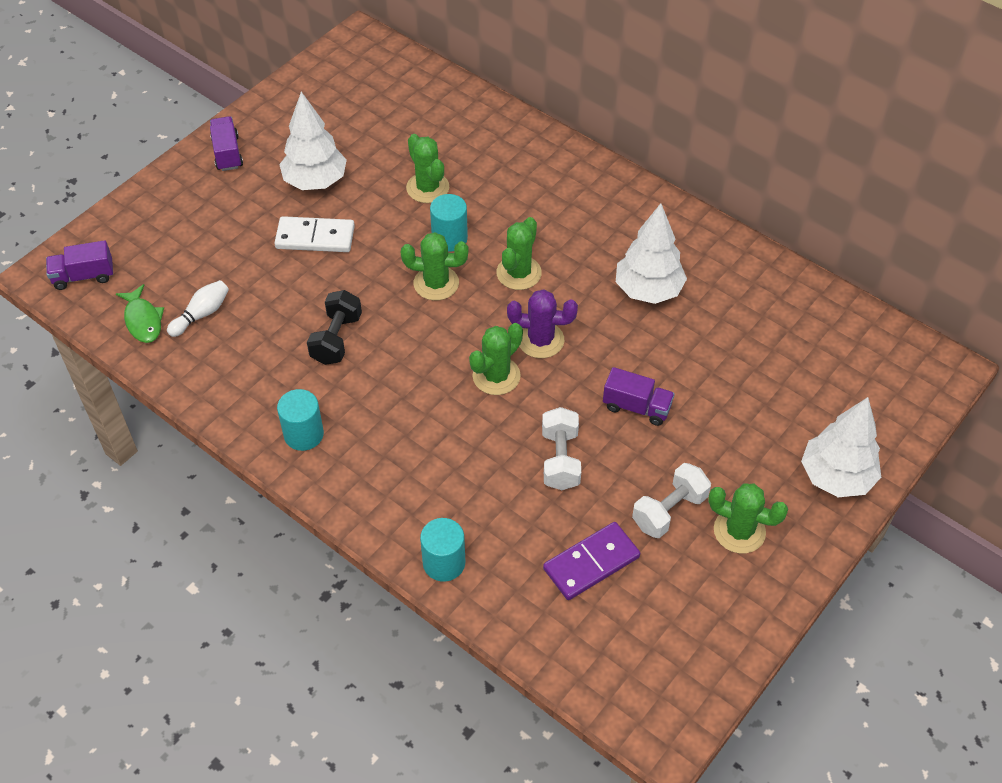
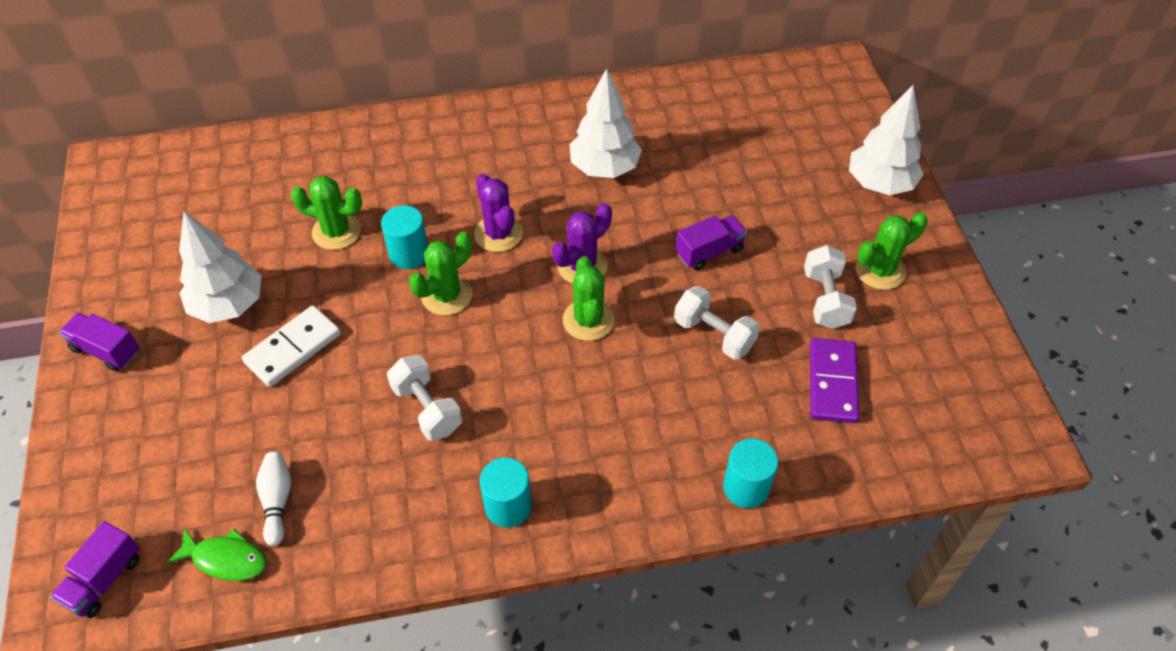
camera: 50 degrees left, 0 degrees up
black dumbbell [307,290,362,365] -> white dumbbell [387,355,462,441]
green cactus [496,217,542,290] -> purple cactus [474,174,523,252]

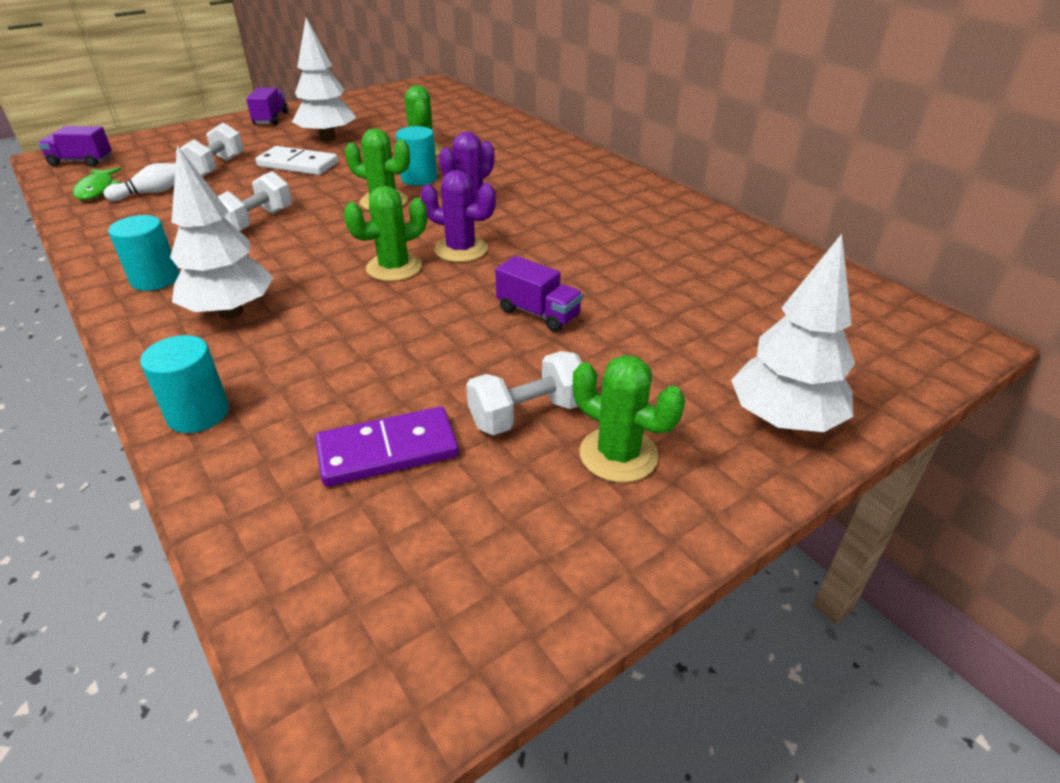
camera: 65 degrees right, 15 degrees down
white tree [570,68,642,178] -> white tree moved to [170,145,273,319]
white dumbbell [674,286,760,360] -> white dumbbell moved to [176,123,244,177]

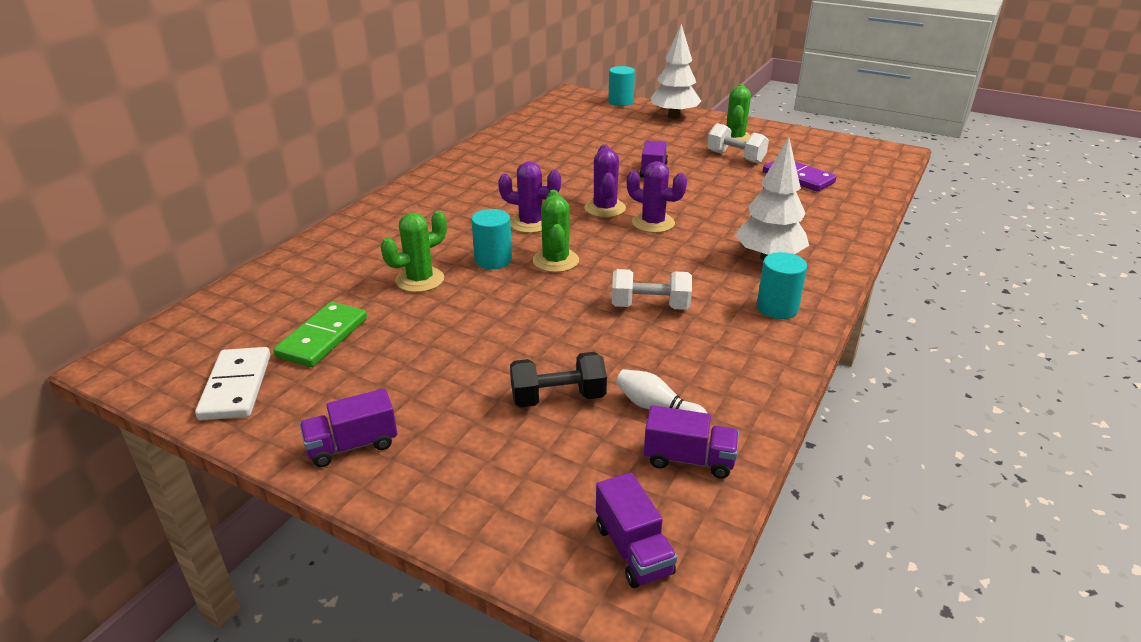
camera: 115 degrees left, 5 degrees down
green fish [73,167,121,200] -> purple truck [644,405,739,479]
turquoise cylinder [140,335,229,433] -> turquoise cylinder moved to [608,66,635,106]
white dumbbell [176,123,244,177] -> black dumbbell [510,352,607,408]
white domino [256,146,338,175] -> white domino moved to [195,347,271,420]
white tree [292,18,356,141] -> none
green cactus [344,186,427,281] -> purple cactus [627,161,687,233]
none -> green domino [273,302,367,367]

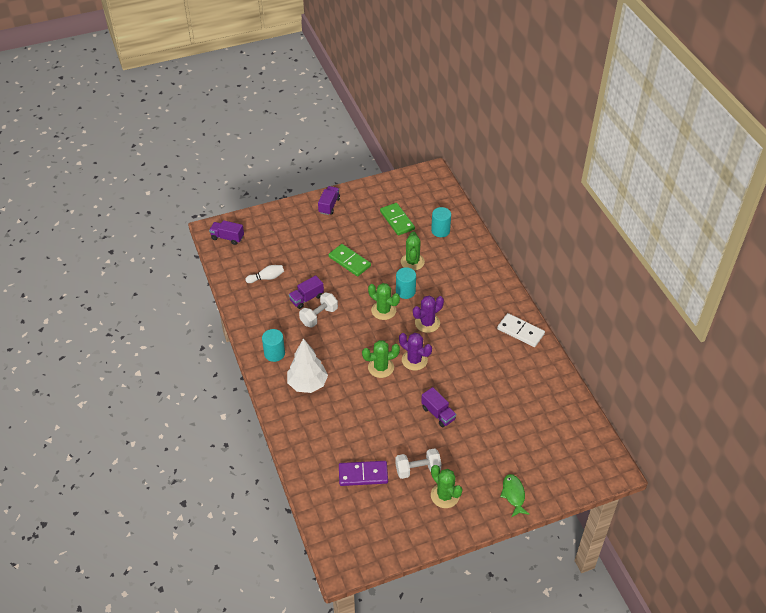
camera: 130 degrees right, 15 degrees up
white domino [195,347,271,420] -> white domino moved to [497,313,545,347]
black dumbbell [510,352,607,408] -> none
turquoise cylinder [608,66,635,106] -> turquoise cylinder moved to [431,207,451,237]
purple cactus [627,161,687,233] -> green cactus [362,340,400,378]
purple truck [644,405,739,479] -> purple truck moved to [289,275,324,309]
white tree [651,24,701,119] -> green fish [500,474,530,517]
none -> green domino [329,244,371,276]

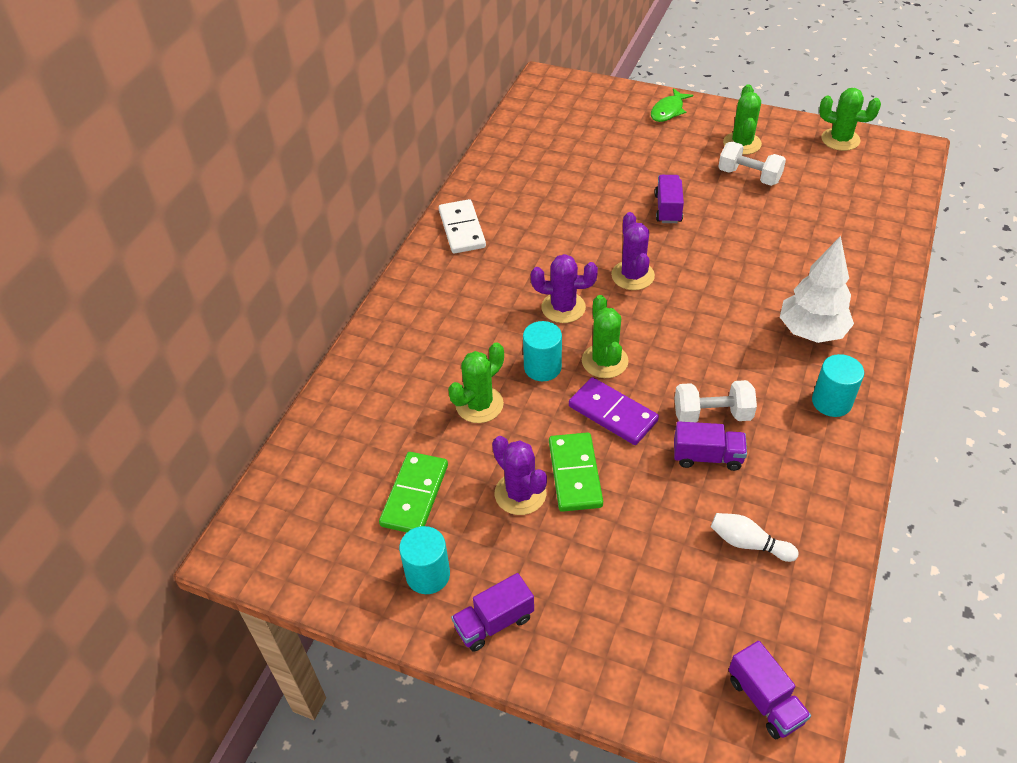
camera: 135 degrees left, 0 degrees up
purple domino [339,461,388,486] -> purple domino moved to [569,377,659,445]
green cactus [362,340,400,378] -> green cactus moved to [819,88,881,151]
turquoise cylinder [431,207,451,237] -> turquoise cylinder moved to [399,526,450,594]
none -> purple cactus [492,436,547,515]

